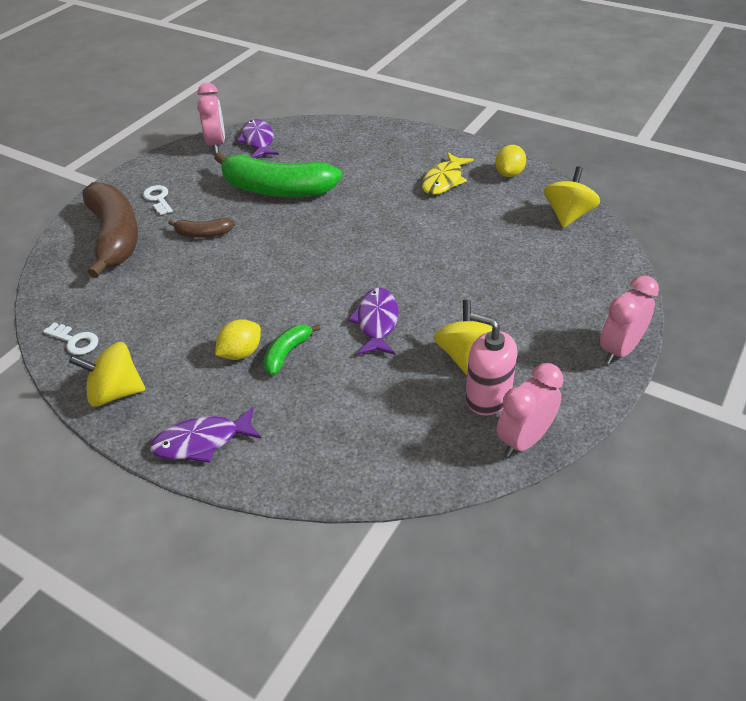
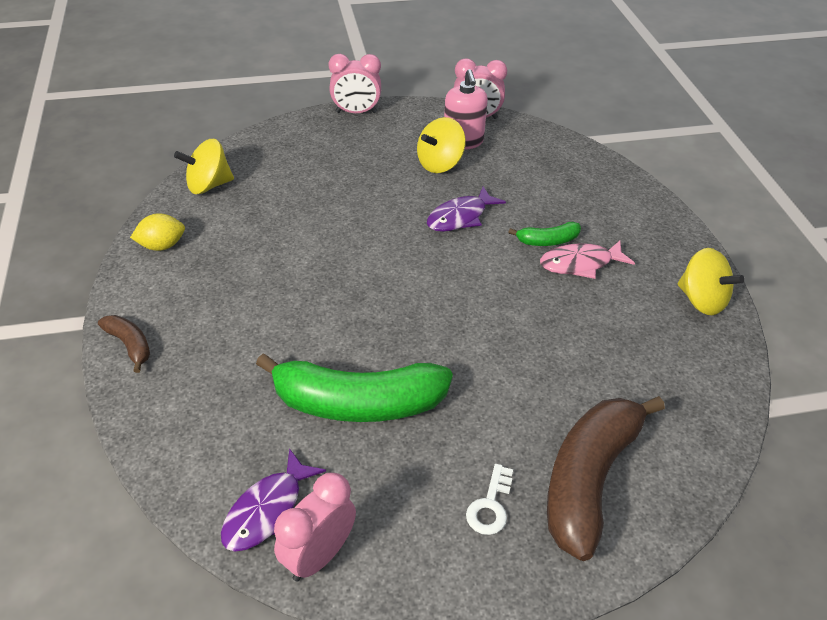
camera: 135 degrees left, 0 degrees up
white key [43,322,98,355] -> none
purple fish [150,407,262,463] -> none
brown banana [168,218,235,238] -> brown banana moved to [98,315,150,373]
green banana [214,152,342,197] -> green banana turned 120 degrees clockwise [256,353,453,422]
yellow lemon [215,319,261,360] -> pink fish [540,241,635,279]
yellow fish [422,152,474,195] -> none

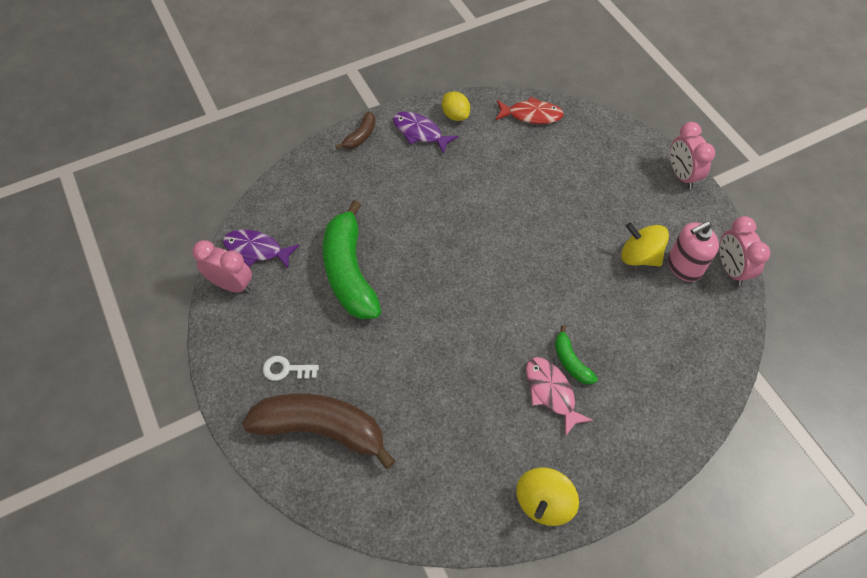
camera: 75 degrees right, 15 degrees up
yellow spinning top [174,139,234,194] -> red fish [496,97,564,124]
purple fish [427,186,506,232] -> purple fish moved to [393,112,458,154]

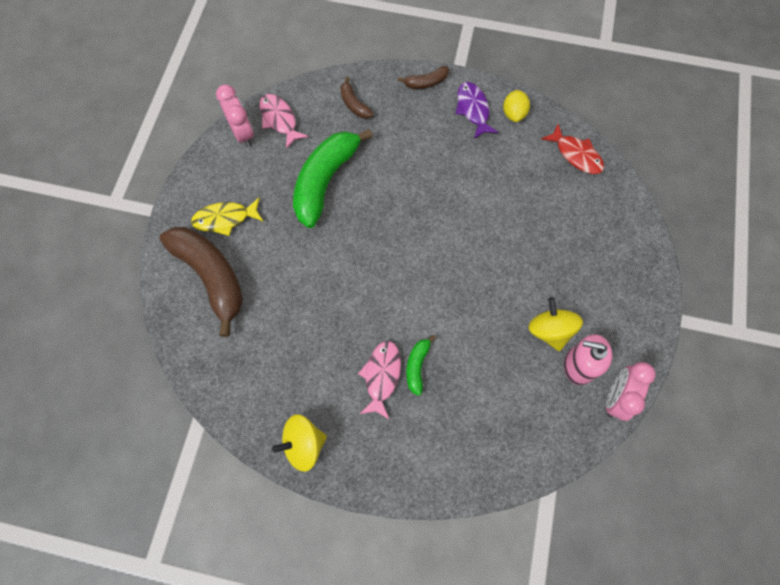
camera: 40 degrees right, 10 degrees up
purple fish [223,230,300,269] -> pink fish [259,94,309,149]
white key [263,356,319,381] -> yellow fish [191,197,264,236]
pink clock [670,122,715,189] -> none
none -> brown banana [340,77,374,119]

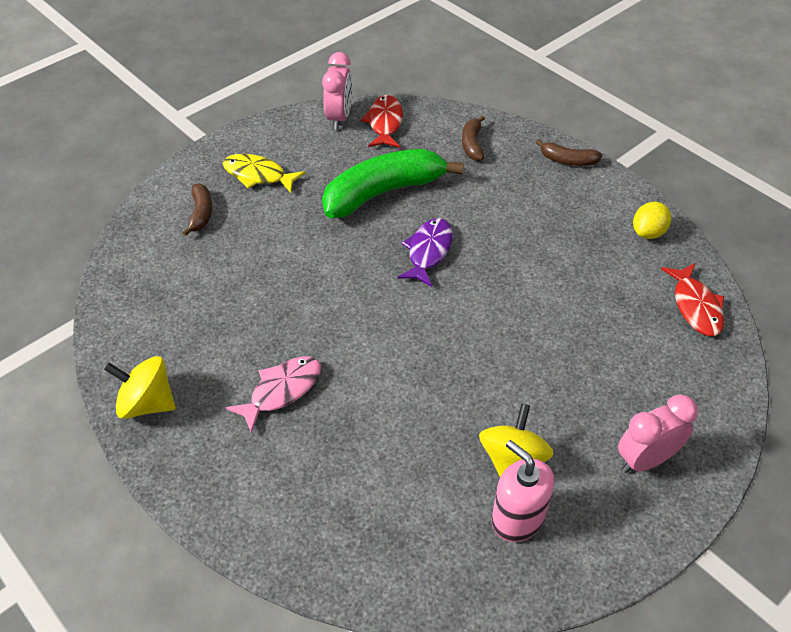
camera: 35 degrees right, 20 degrees down
brown banana [160,227,243,337] -> brown banana [182,183,212,236], size x0.46
pink fish [259,94,309,149] -> red fish [361,95,403,148]
green banana [406,335,436,396] -> none
purple fish [456,82,498,139] -> purple fish moved to [397,218,453,287]
pink clock [606,362,656,421] -> pink clock moved to [618,394,698,473]

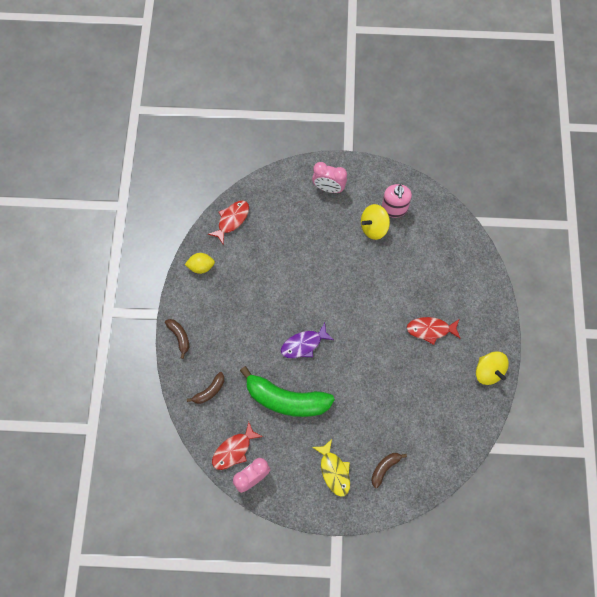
camera: 135 degrees left, 20 degrees up
pink fish [225,356,321,433] -> red fish [407,317,461,345]

